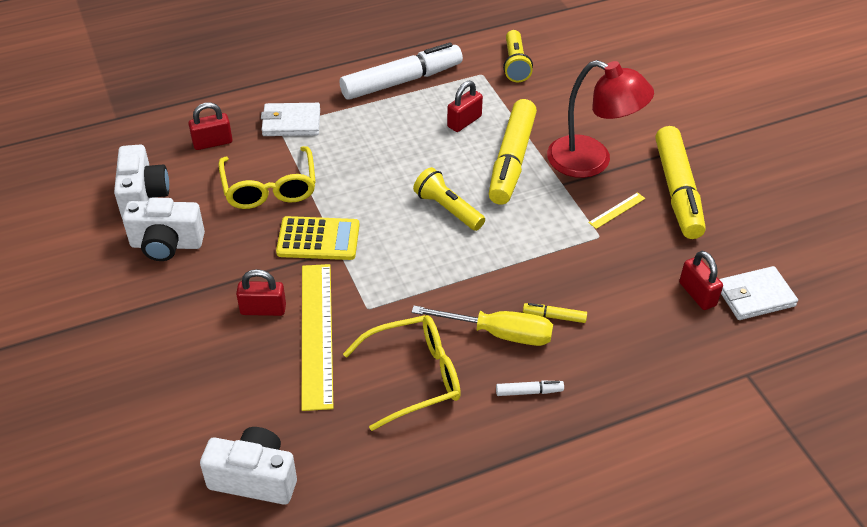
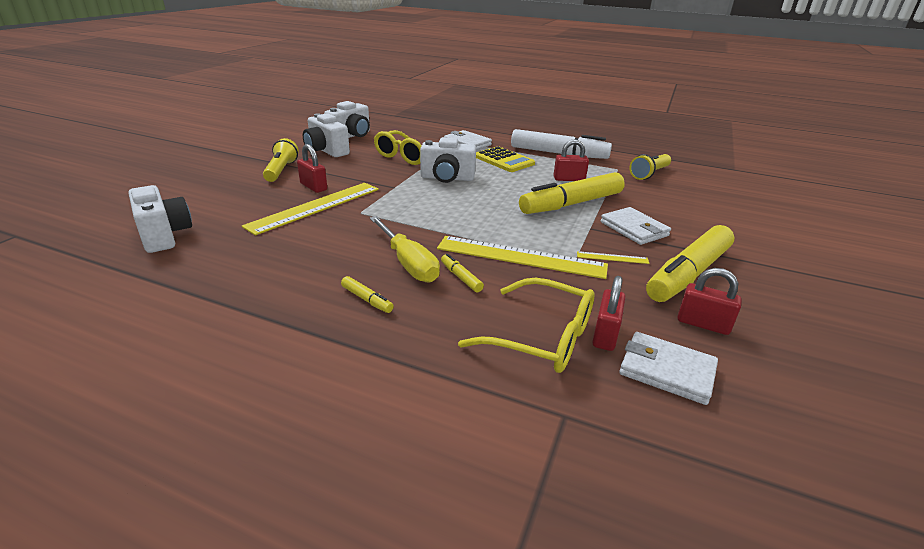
camera: 45 degrees right, 15 degrees down
red padlock [188,102,233,150] -> red padlock moved to [677,268,742,335]
yellow calculator [276,216,360,260] -> yellow calculator moved to [476,146,535,172]
yellow glasses [343,315,461,431] -> yellow glasses moved to [458,278,595,373]
yellow flashlight [413,167,485,231] -> yellow flashlight moved to [263,138,299,182]
white marker [496,381,564,396] -> yellow marker [341,276,394,313]
red lamp [547,60,654,178] -> white wallet [601,207,671,245]
none -> white camera [420,137,476,183]
none -> yellow ruler [437,236,608,279]

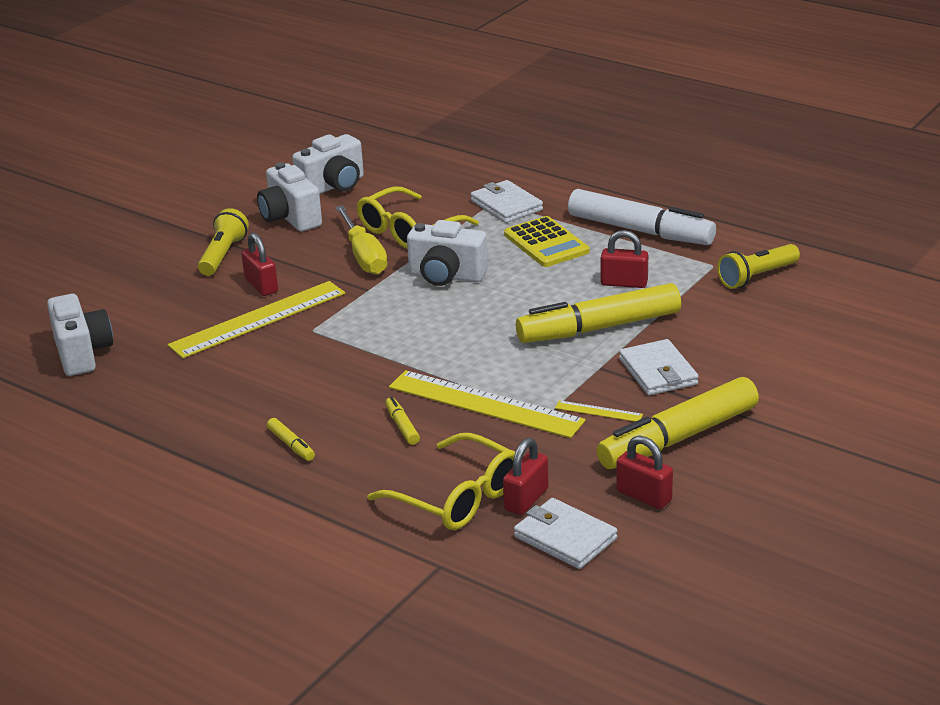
camera: 15 degrees right, 0 degrees up
yellow screwdriver [370,216,440,283] -> yellow screwdriver moved to [335,205,388,275]

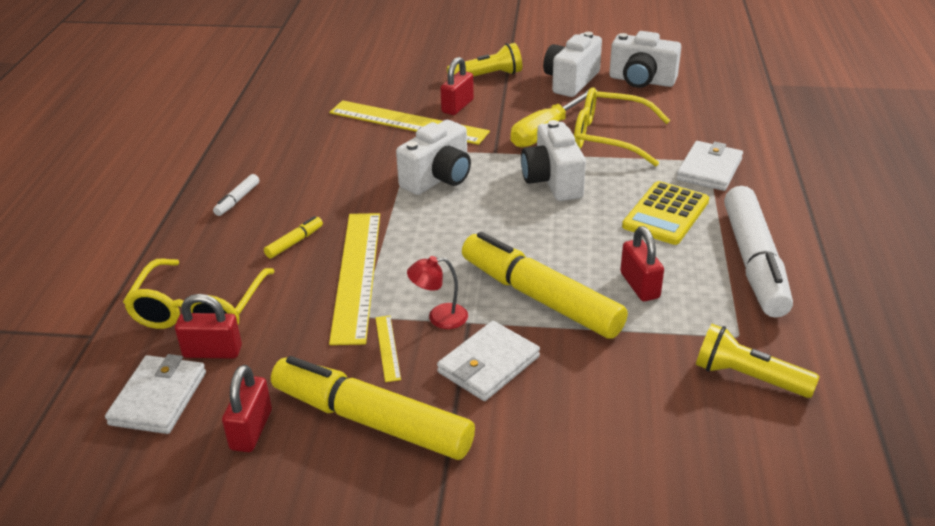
camera: 60 degrees right, 5 degrees up
white camera [47,294,113,376] -> white camera moved to [396,120,471,195]
yellow marker [267,418,315,461] -> white marker [213,174,259,216]
none -> red lamp [407,256,468,329]

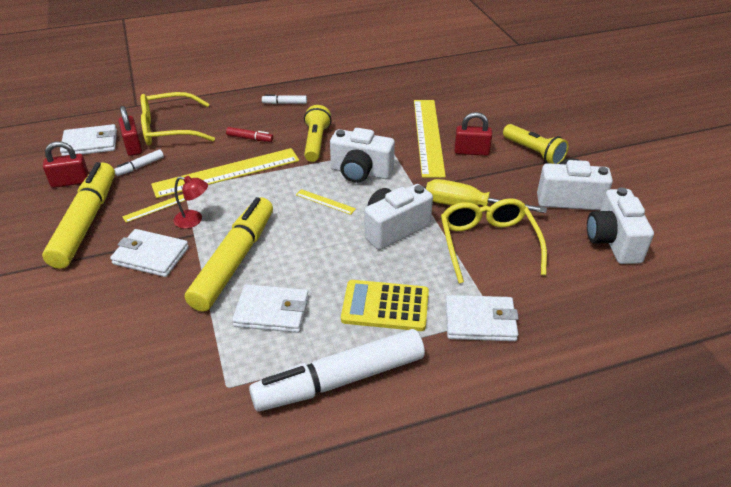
camera: 65 degrees right, 5 degrees up
yellow marker [264,216,323,259] -> red marker [226,127,273,142]
red lamp [407,256,468,329] -> red lamp turned 135 degrees clockwise [173,176,208,229]
red padlock [620,226,664,301] -> white wallet [232,284,309,333]
yellow flashlight [696,324,819,398] -> yellow flashlight moved to [304,105,331,162]
none -> white marker [114,149,164,176]
none -> yellow ruler [296,189,356,215]

